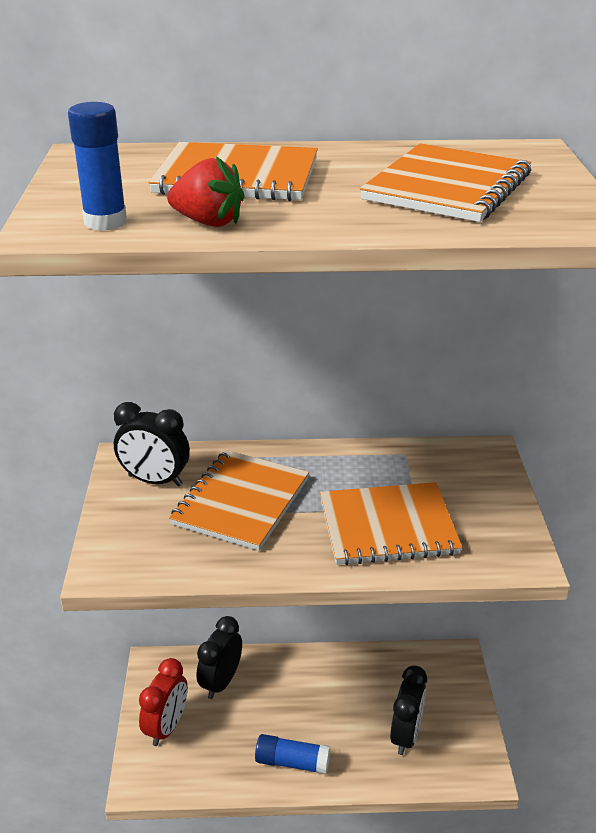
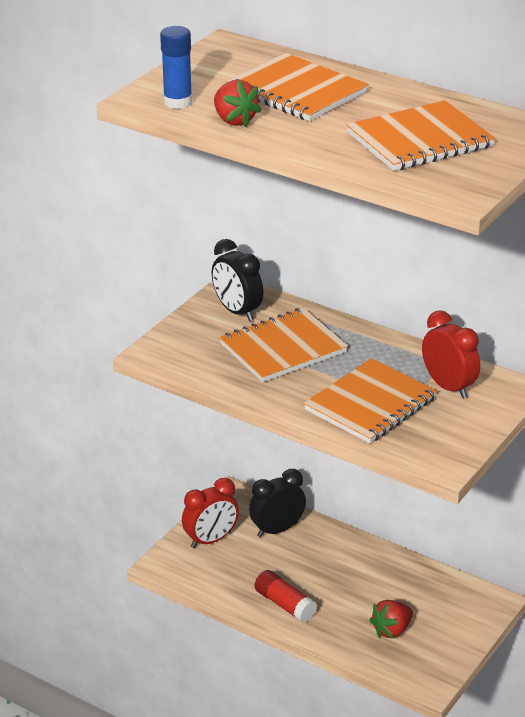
camera: 35 degrees right, 0 degrees up
blue glue stick [255,734,330,775] -> red glue stick [255,570,317,623]
orange notebook [320,482,463,565] -> orange notebook turned 75 degrees counterclockwise [304,358,437,444]
black clock [390,665,427,755] -> red strawberry [369,600,413,639]
none -> red clock [422,310,480,399]

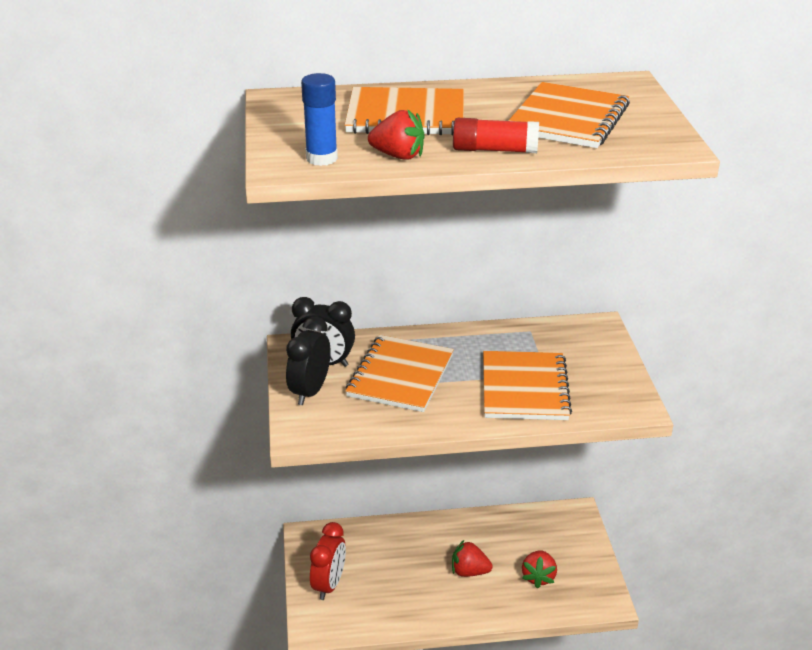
camera: 40 degrees left, 0 degrees up
black clock [249,469,306,538] -> black clock moved to [286,316,330,405]
red glue stick [255,570,317,623] -> red glue stick moved to [453,118,539,153]
red clock [422,310,480,399] -> none
none -> red strawberry [452,540,493,577]

